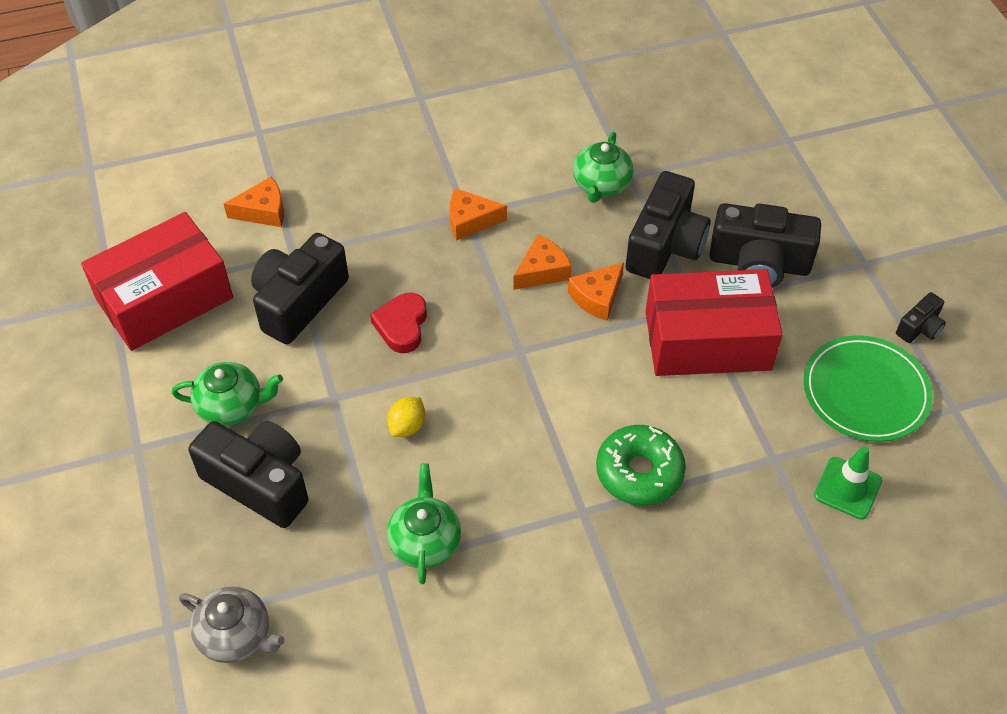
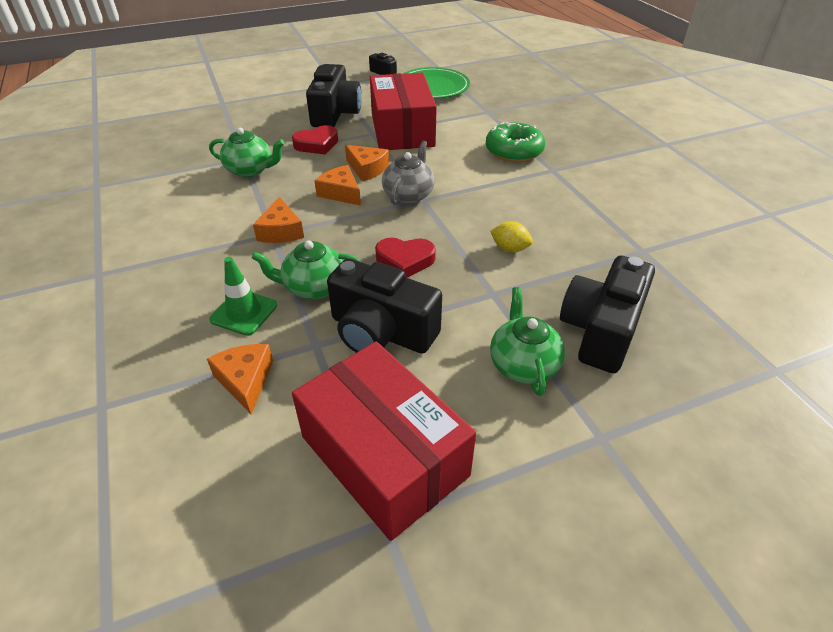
camera: 95 degrees left, 10 degrees down
grey teapot [179,586,285,663] -> grey teapot moved to [382,141,434,205]
green teapot [387,463,461,584] -> green teapot moved to [252,240,361,299]
black camera [625,171,710,279] -> red heart [292,125,338,154]
green traffic cone [814,446,882,520] -> green traffic cone moved to [209,257,277,336]

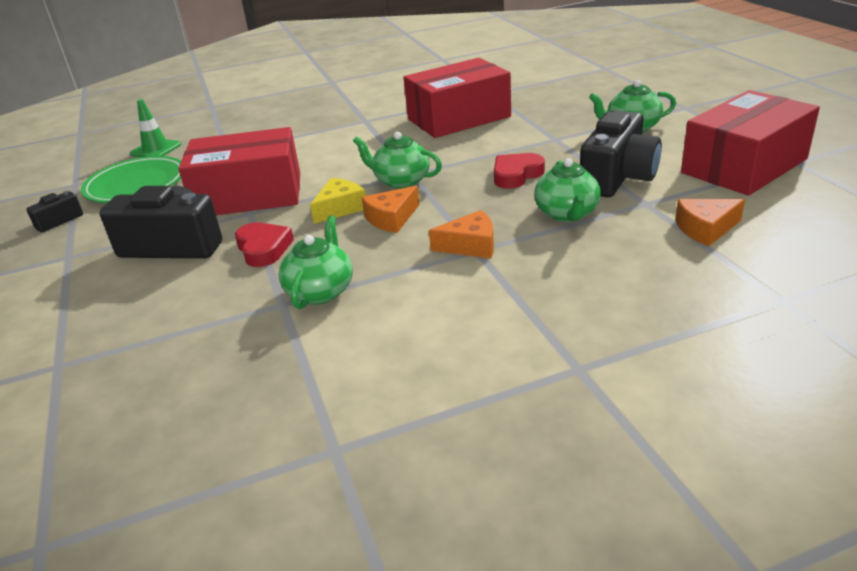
camera: 85 degrees left, 10 degrees down
green traffic cone [209,257,277,336] -> green traffic cone moved to [130,99,181,157]
orange cheese [345,145,389,182] -> yellow cheese [310,178,366,224]
red heart [375,237,436,278] -> red heart turned 135 degrees counterclockwise [494,153,545,189]
grey teapot [382,141,434,205] -> green teapot [353,132,442,189]
green donut [486,122,545,162] -> none
yellow lemon [490,221,533,252] -> none
black camera [560,256,655,373] -> none
none -> red box [403,58,511,138]

